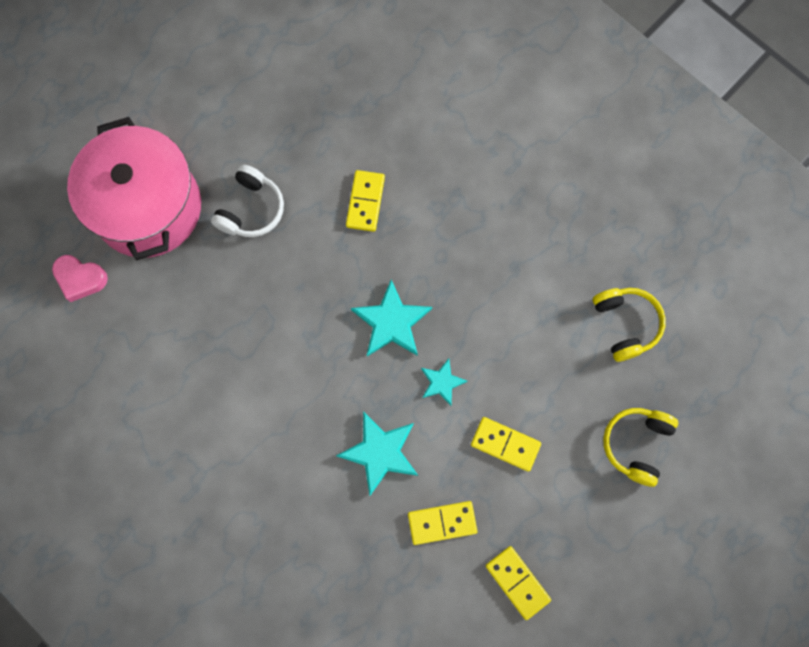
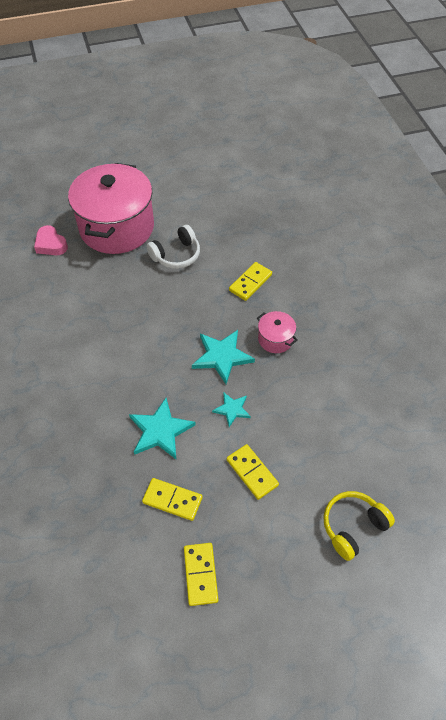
camera: 30 degrees right, 20 degrees down
yellow headphones [593,288,666,362] -> none
none -> pink pot [257,311,298,353]

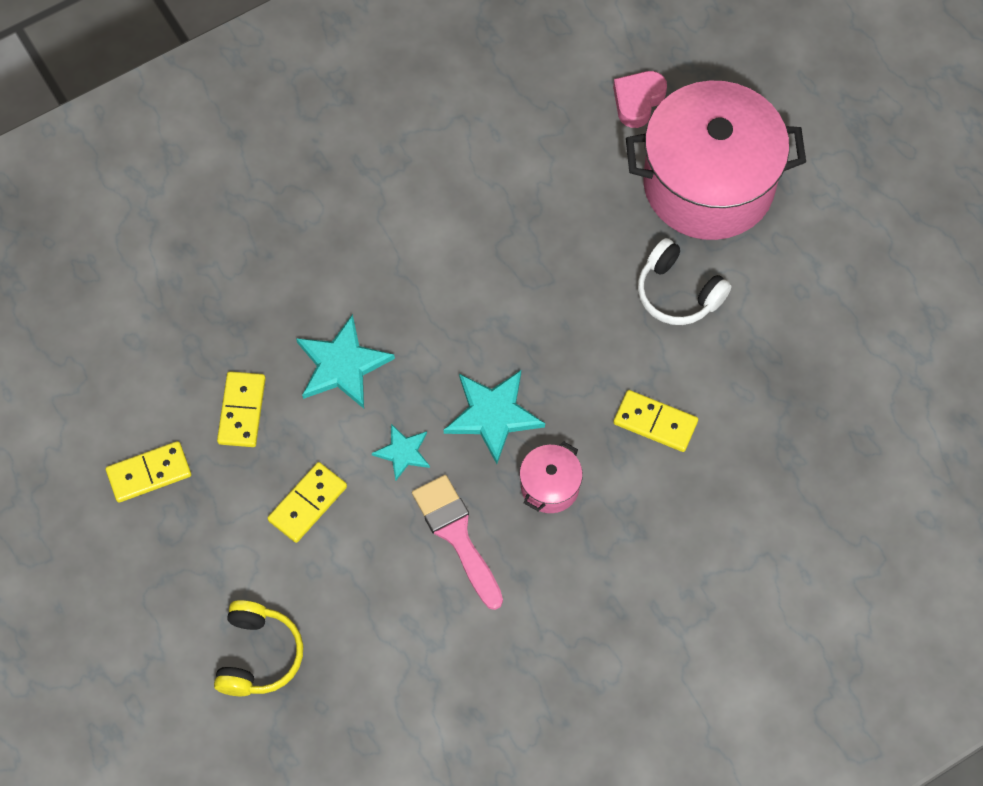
camera: 75 degrees right, 10 degrees up
yellow headphones [323,491,395,561] -> yellow headphones turned 60 degrees clockwise [214,600,303,696]
none -> pink brush [412,475,503,610]

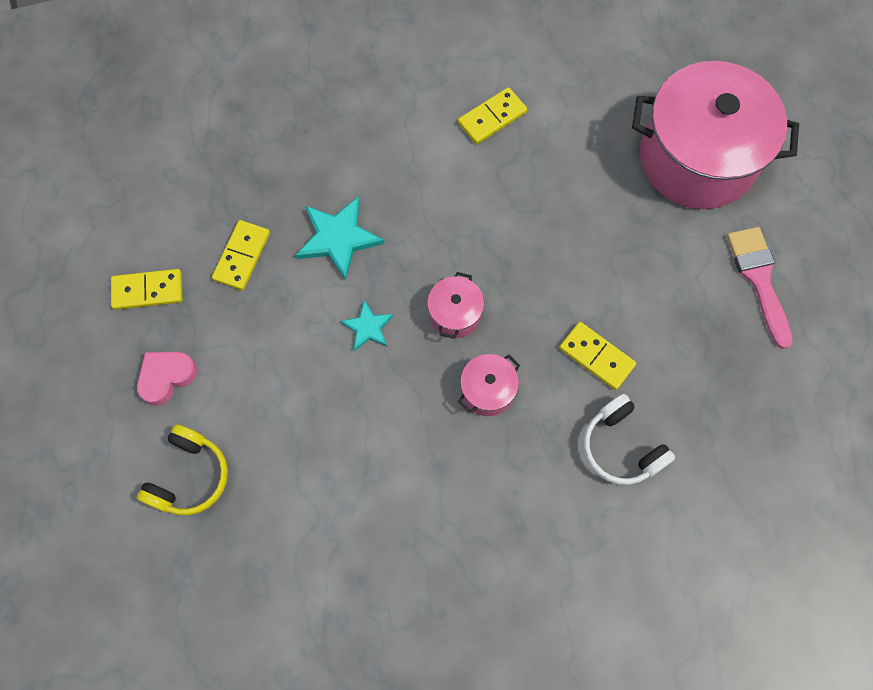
camera: 15 degrees right, 5 degrees up
yellow domino [267,462,347,543] -> yellow domino moved to [458,87,527,144]
pink brush [412,475,503,610] -> pink brush moved to [727,227,793,349]
turquoise star [444,370,545,464] -> pink pot [427,272,484,339]
pink heart [613,71,667,128] -> pink heart moved to [137,352,197,406]
white headphones [638,238,732,325] -> white headphones moved to [583,394,675,485]

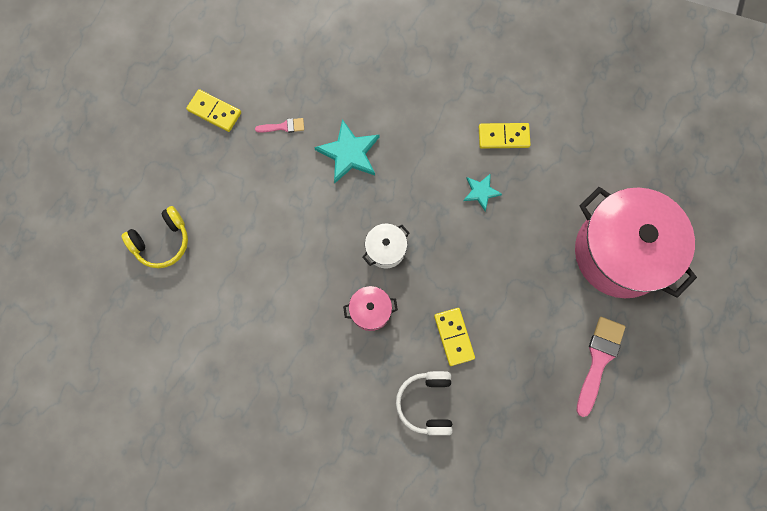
camera: 35 degrees right, 5 degrees up
pink heart [137,352,197,406] -> none
yellow domino [212,220,270,290] -> pink brush [255,118,304,133]
turquoise star [340,300,393,351] -> turquoise star moved to [463,173,502,211]
pink pot [427,272,484,339] -> white pot [363,224,409,268]

